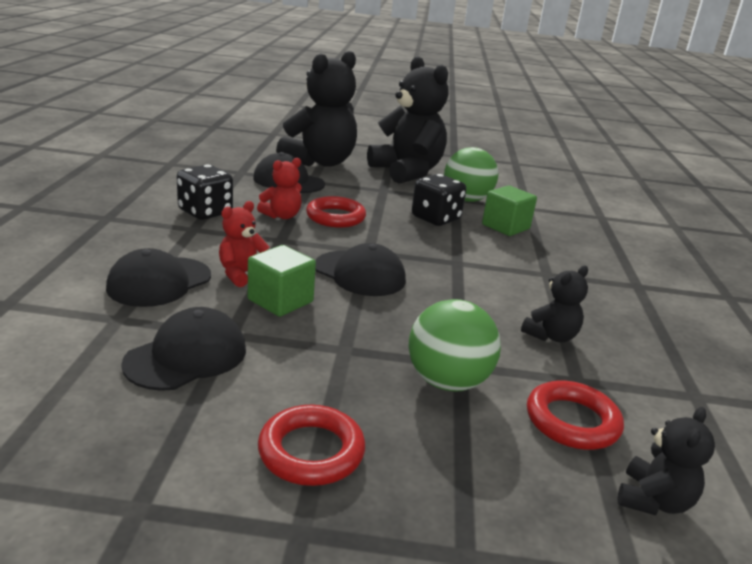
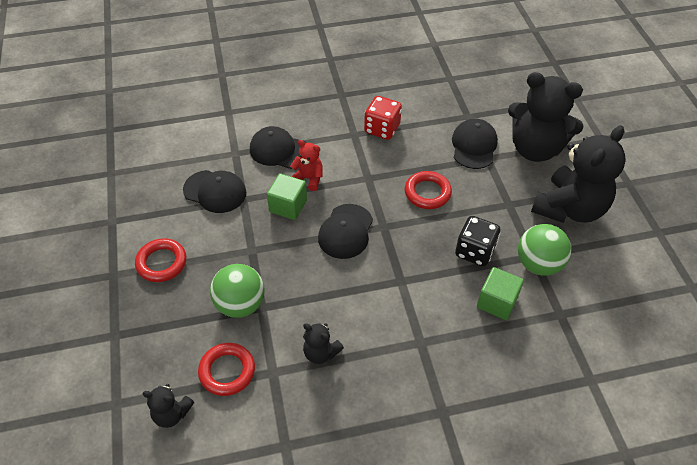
camera: 75 degrees right, 25 degrees up
black dice [177,165,233,220] -> red dice [364,96,402,140]
red teddy bear [257,158,302,219] -> none

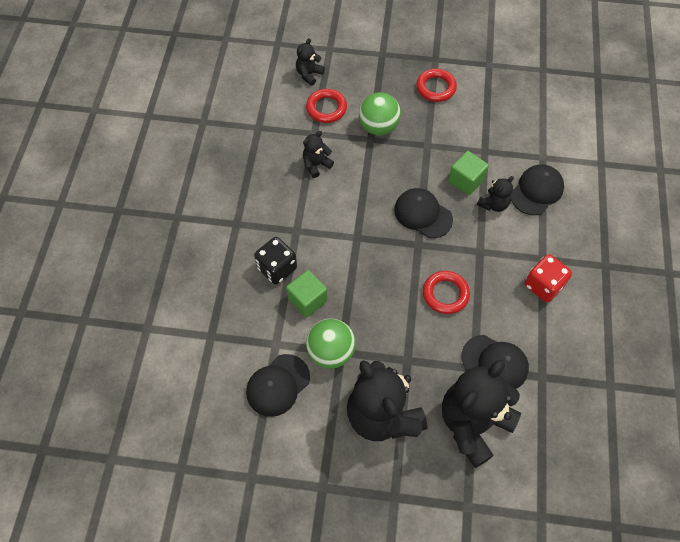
camera: 110 degrees right, 10 degrees up
black cap [183,170,246,213] -> black cap moved to [246,354,310,417]
red teddy bear [290,140,323,191] -> black teddy bear [477,176,514,212]
black dice [455,216,500,266] -> black dice moved to [254,237,297,285]

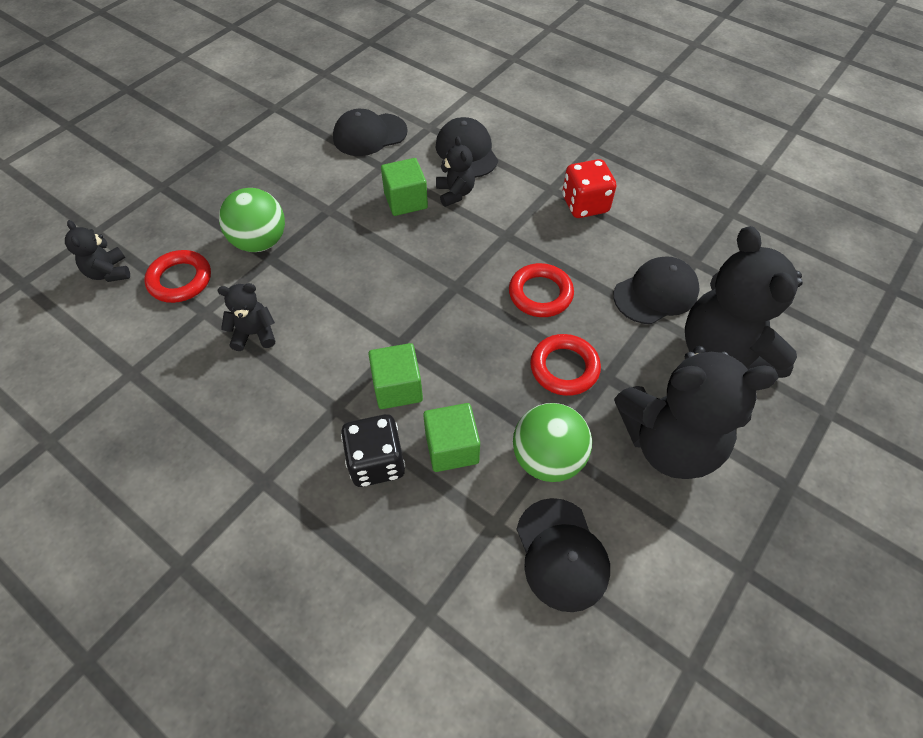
camera: 60 degrees left, 5 degrees down
black teddy bear [303,131,334,178] -> black teddy bear turned 90 degrees clockwise [218,283,275,351]
black cap [394,188,453,238] -> black cap moved to [333,109,408,156]
red ring [416,69,457,102] -> red ring moved to [530,334,601,396]
none -> green cube [368,343,423,409]

